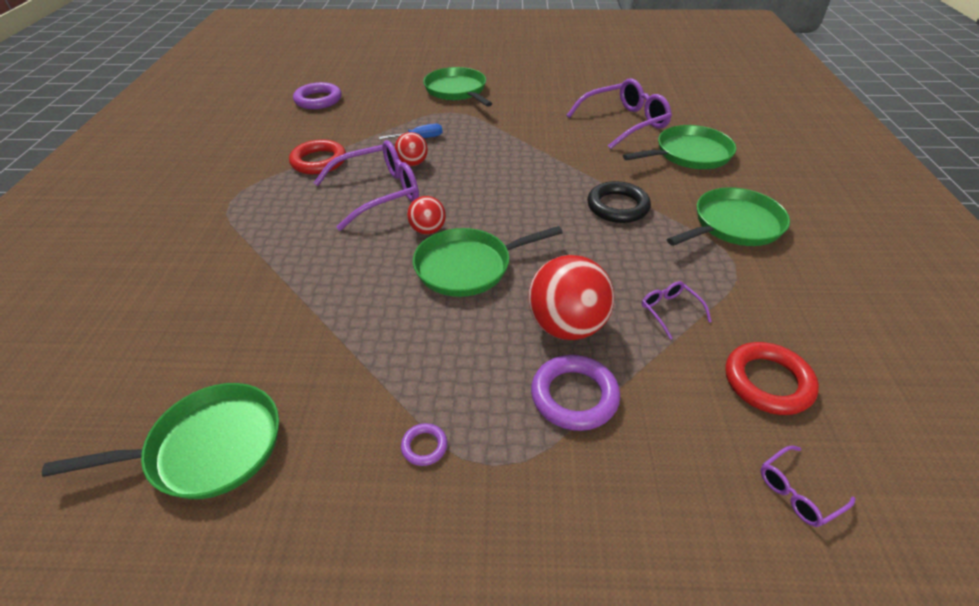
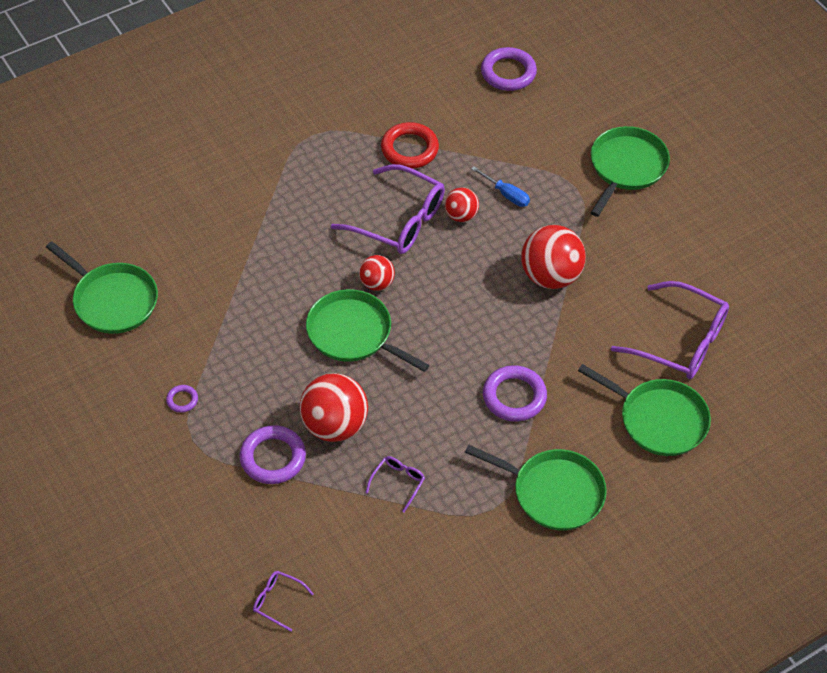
camera: 55 degrees right, 10 degrees up
black ring [587,181,651,223] -> purple ring [483,365,547,422]
red ring [725,342,819,415] -> none
none -> red ball [521,225,586,289]

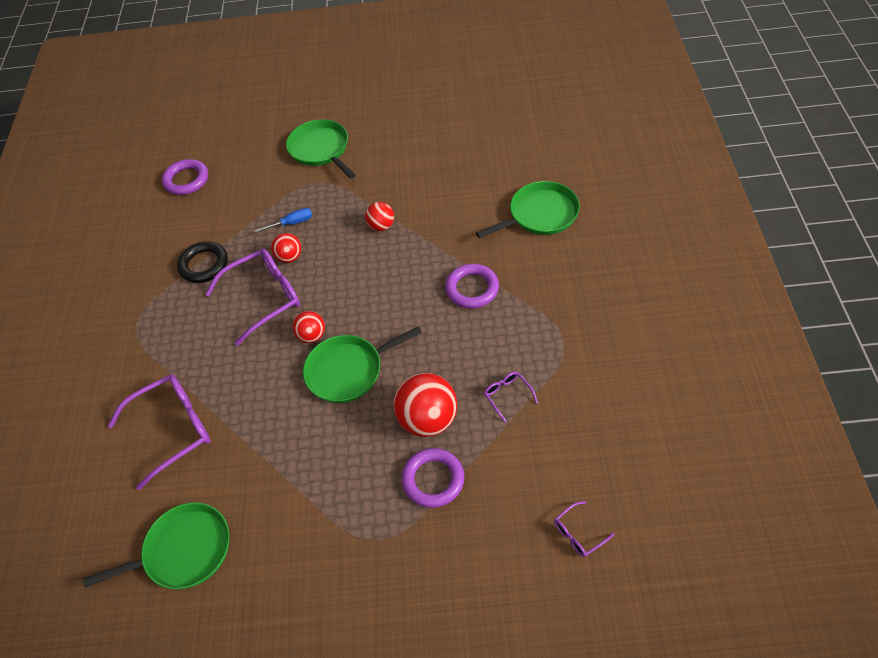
camera: 55 degrees left, 0 degrees up
purple ring [166,385,198,413] -> none
red ring [381,122,439,169] -> black ring [177,241,228,283]
green pan [465,445,607,530] -> none
red ball [521,225,586,289] -> red ball [365,202,394,231], size x0.56
purple glasses [611,281,729,379] -> purple glasses moved to [108,374,211,490]

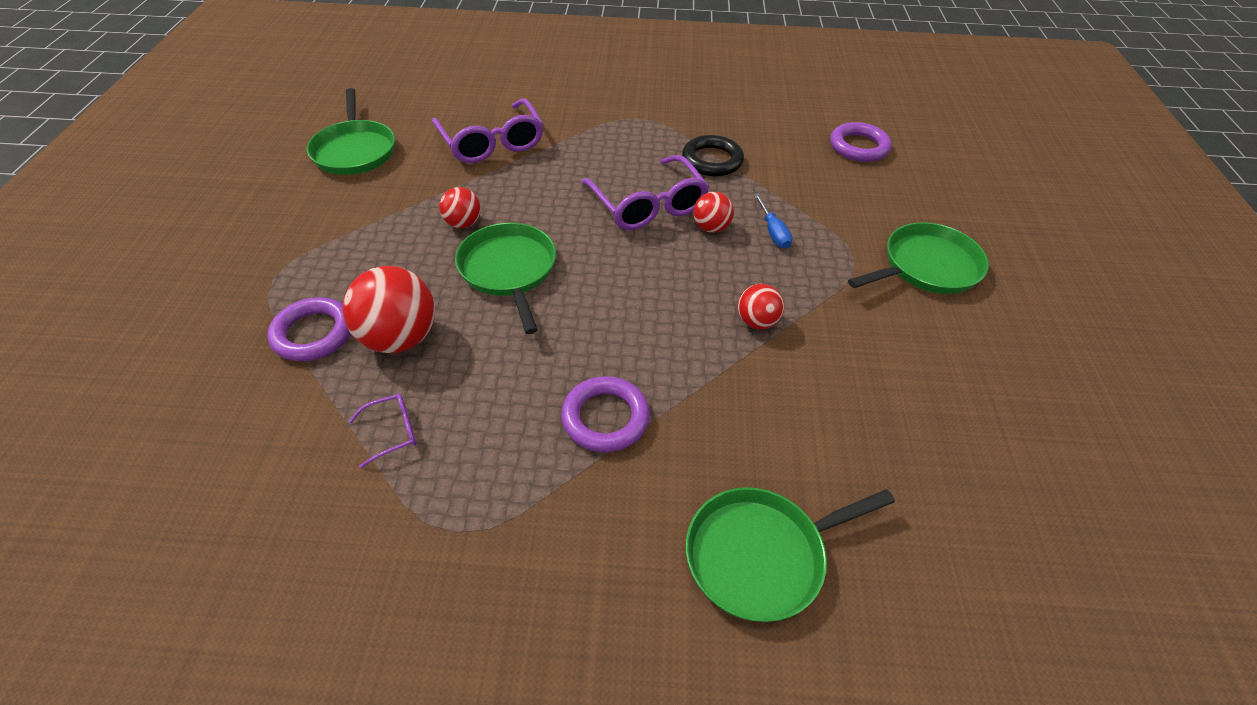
camera: 90 degrees right, 5 degrees down
red ball [292,311,325,343] -> red ball moved to [439,187,481,228]
green pan [476,181,580,238] -> green pan turned 90 degrees clockwise [686,487,895,622]
purple glasses [554,501,615,557] -> none

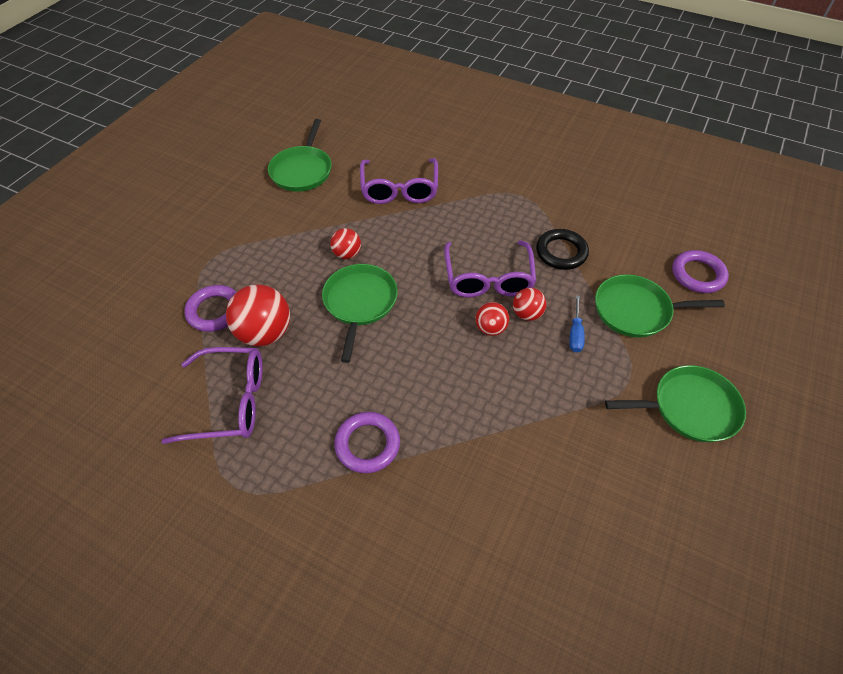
camera: 25 degrees right, 5 degrees up
purple glasses [349,394,416,468] -> purple glasses [161,347,262,444], size x2.20
green pan [686,487,895,622] -> green pan moved to [595,274,725,338]
red ball [738,284,784,330] -> red ball moved to [476,302,509,336]

